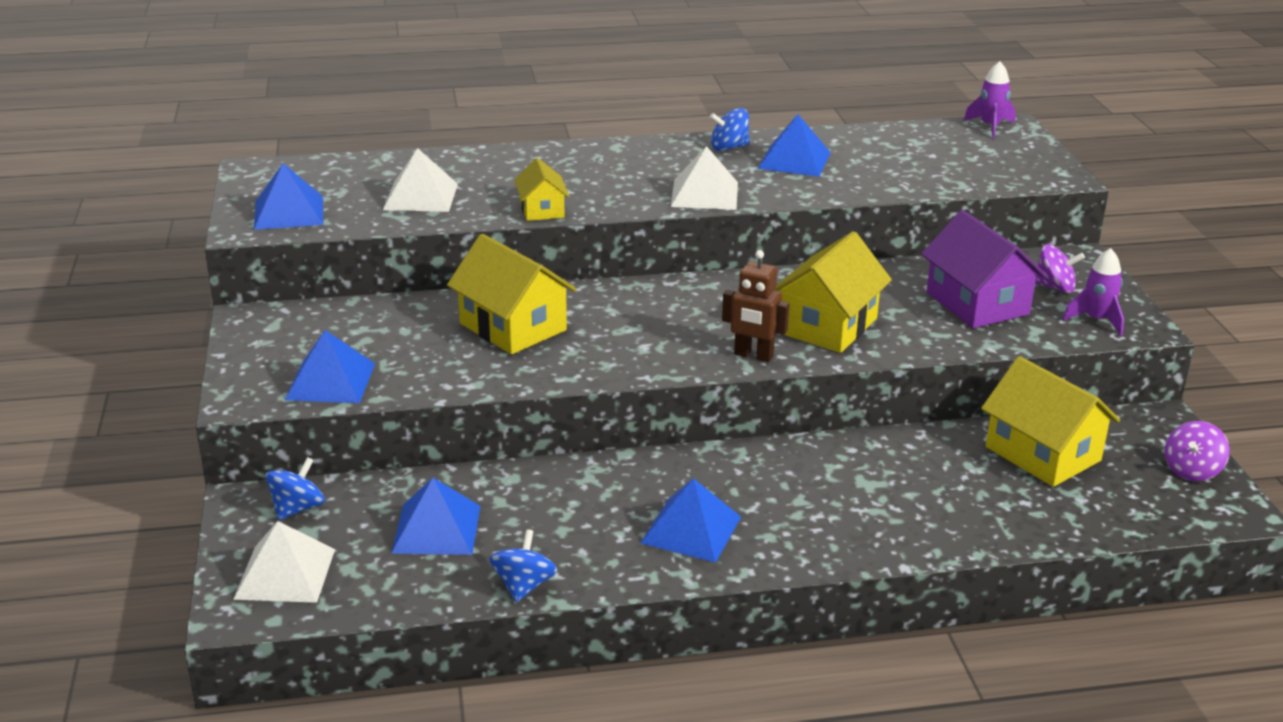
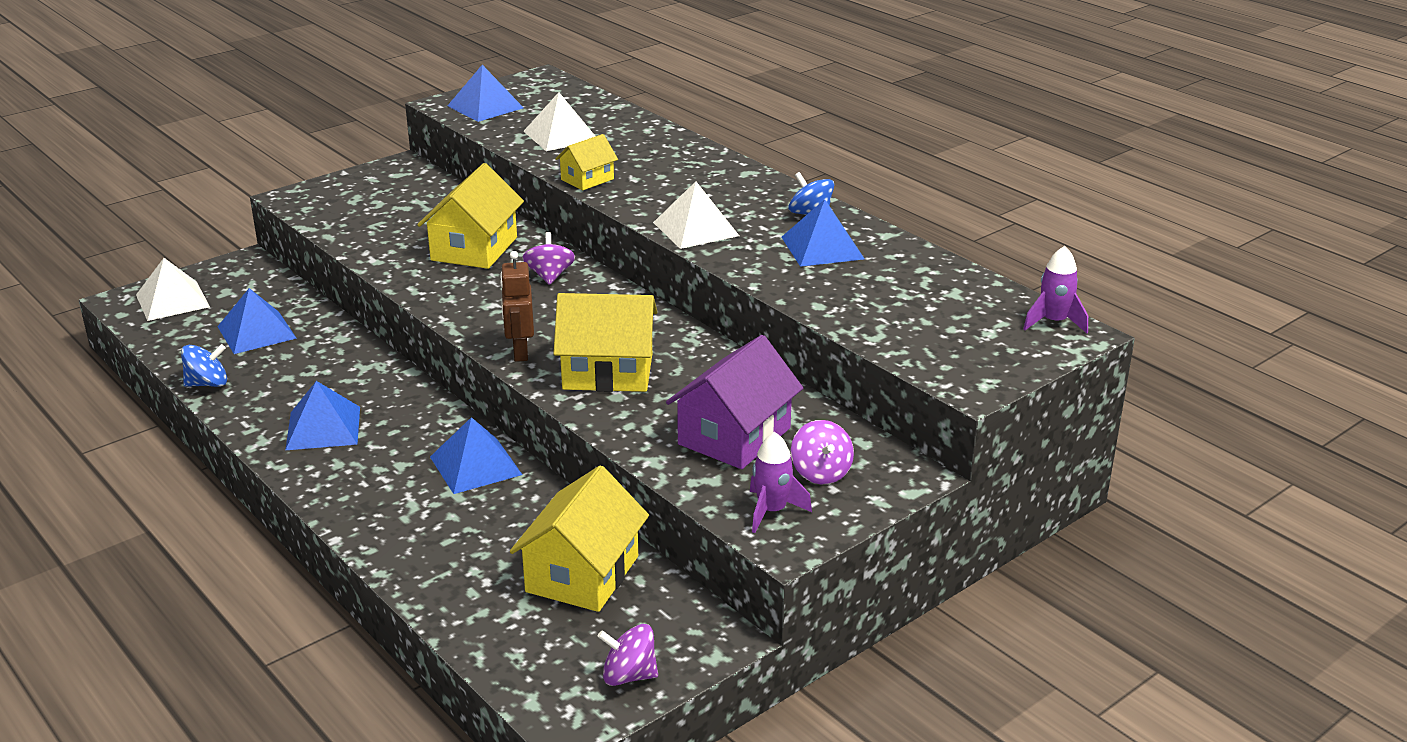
camera: 60 degrees right, 0 degrees up
blue spinning top [265,457,325,520] -> none
blue pyramid [285,330,375,403] -> blue pyramid moved to [430,417,522,494]
none -> purple spinning top [522,232,575,285]

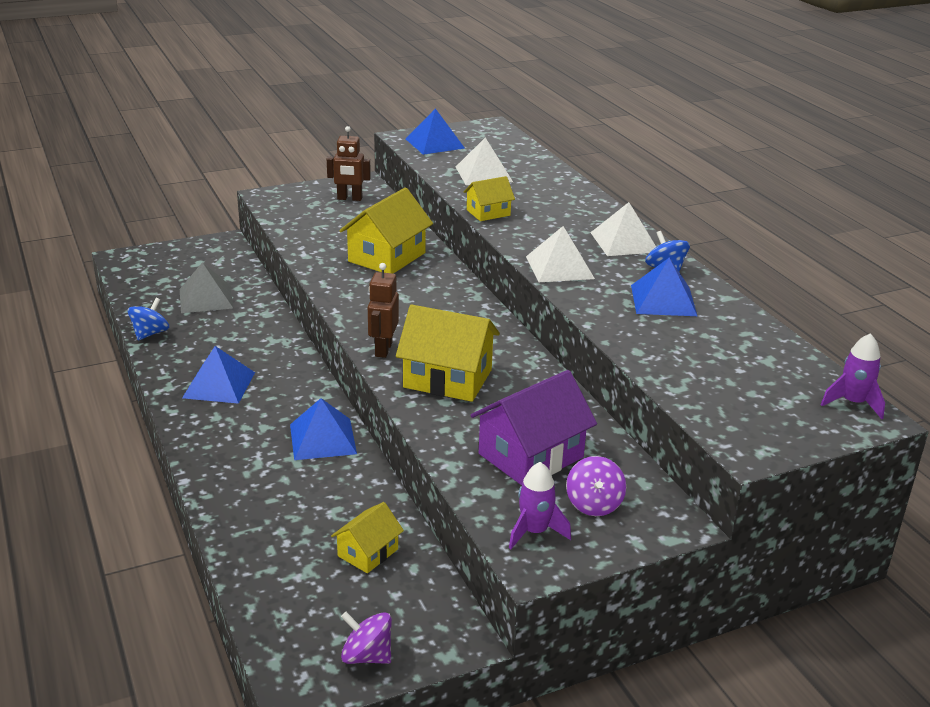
camera: 15 degrees right, 0 degrees up
white pyramid [136,258,210,321] -> white pyramid moved to [590,202,656,256]
blue spinning top [181,344,227,387] -> blue spinning top turned 60 degrees counterclockwise [127,298,169,340]
blue pyramid [217,288,297,354] -> grey pyramid [180,263,233,313]
yellow house [510,465,649,612] -> yellow house [331,502,404,573], size x0.56
purple spinning top [522,232,575,285] -> none
none -> brown robot [327,126,371,201]

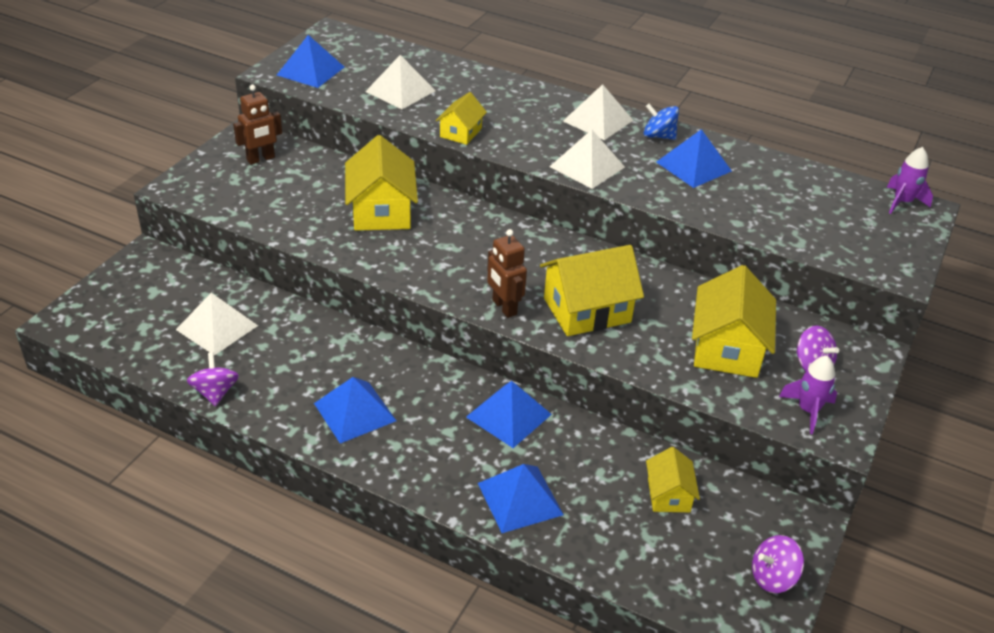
camera: 40 degrees left, 10 degrees up
blue spinning top [127,298,169,340] -> purple spinning top [187,353,239,406]
grey pyramid [180,263,233,313] -> white pyramid [176,293,258,356]
purple house [470,370,597,485] -> yellow house [692,265,776,378]
none -> blue pyramid [478,464,564,533]

